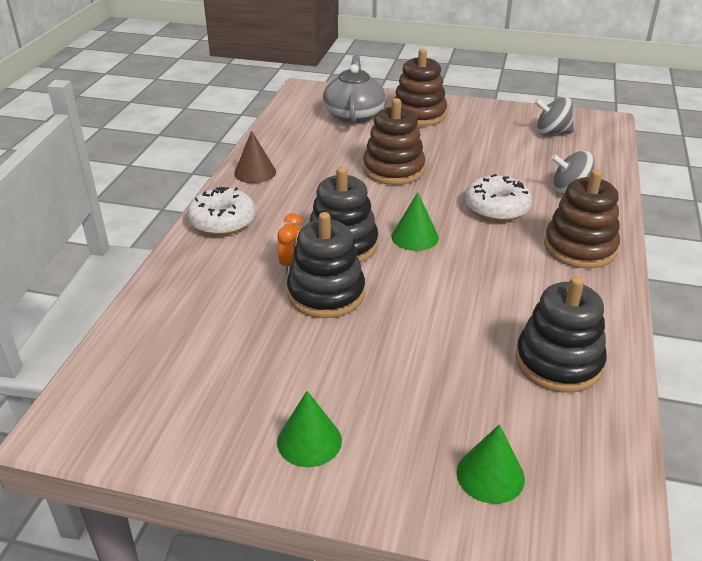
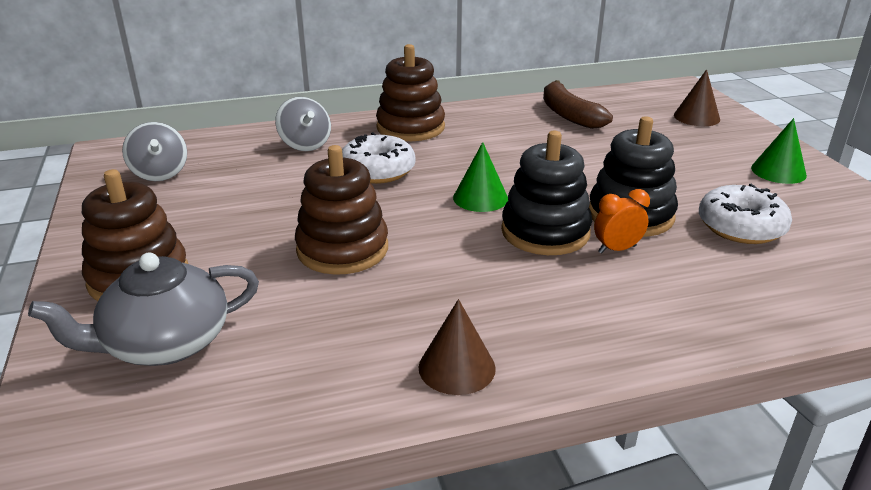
camera: 120 degrees left, 5 degrees down
white donut [187,187,256,236] -> white donut moved to [699,184,792,244]
green cone [456,424,525,504] -> brown cone [674,69,720,126]
black stacking toy [515,276,607,393] -> brown banana [543,80,613,129]

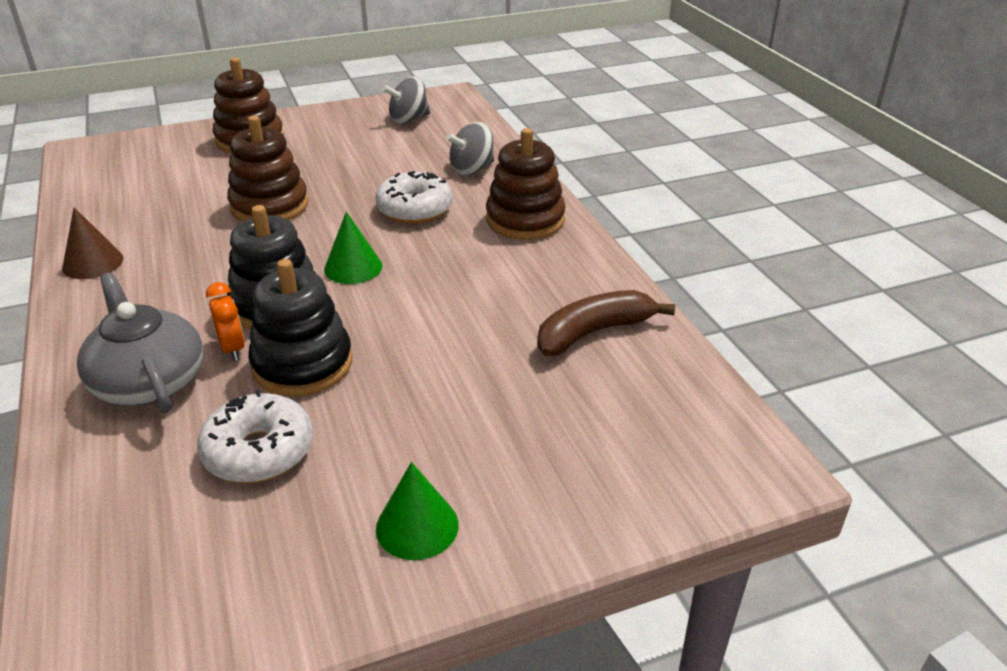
camera: 85 degrees right, 5 degrees up
grey teapot [28,252,259,366] -> grey teapot moved to [77,273,203,413]
brown cone [674,69,720,126] -> none

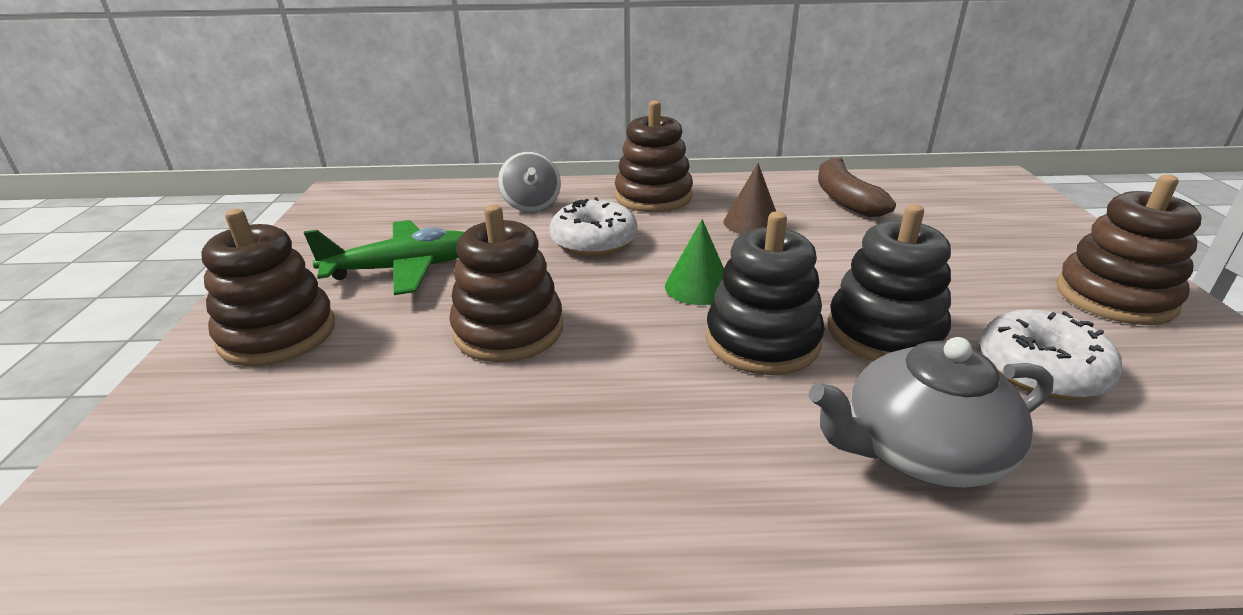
camera: 70 degrees left, 5 degrees down
brown cone [62,207,124,279] -> brown cone moved to [724,163,776,234]
orange clock [206,282,245,361] -> none
green cone [376,462,459,560] -> brown stacking toy [1056,175,1202,325]
grey spinning top [383,76,430,124] -> none
none -> green plane [304,220,464,295]

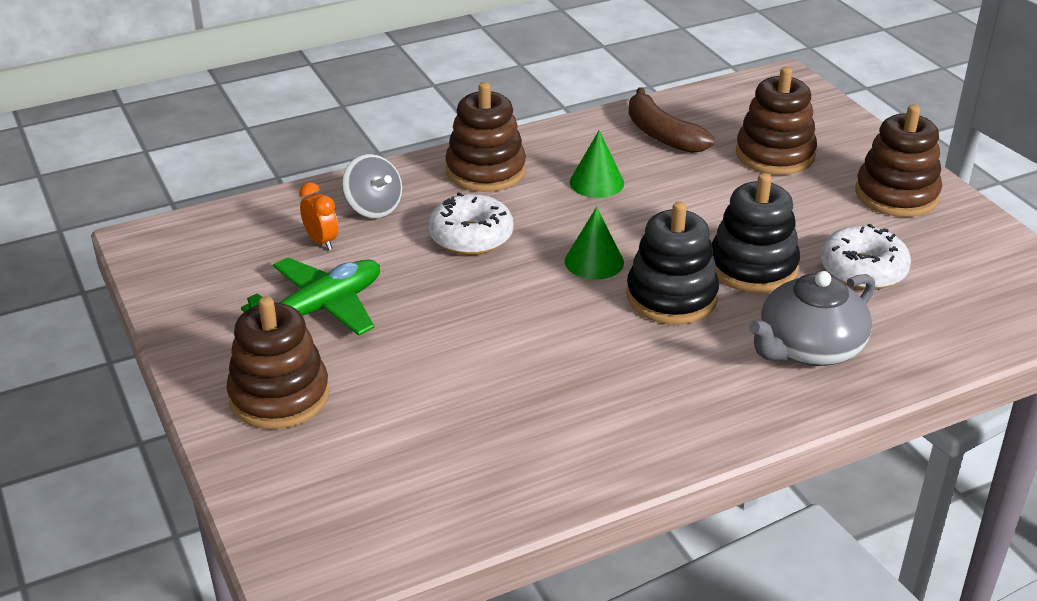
camera: 25 degrees left, 5 degrees up
brown stacking toy [449,204,563,362] -> brown stacking toy moved to [736,67,817,175]
brown cone [724,163,776,234] -> green cone [570,130,624,198]
none -> orange clock [299,182,338,250]

